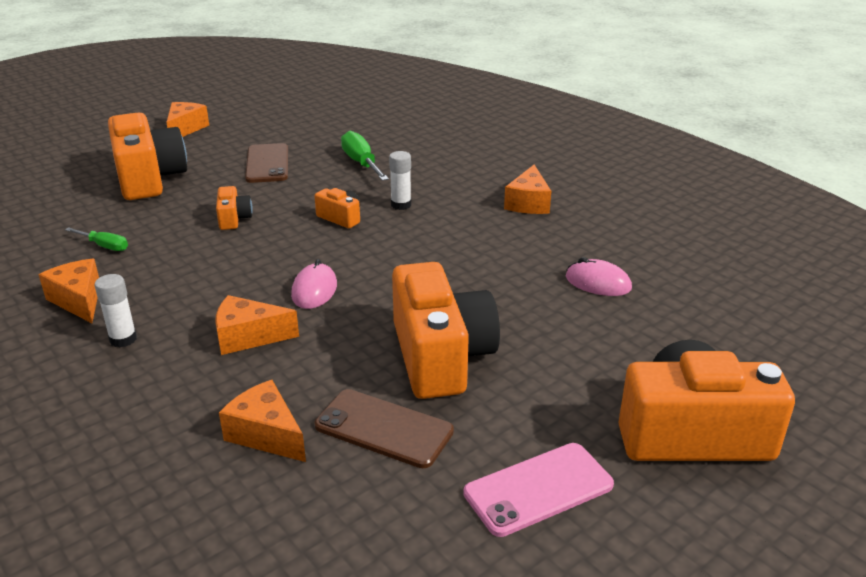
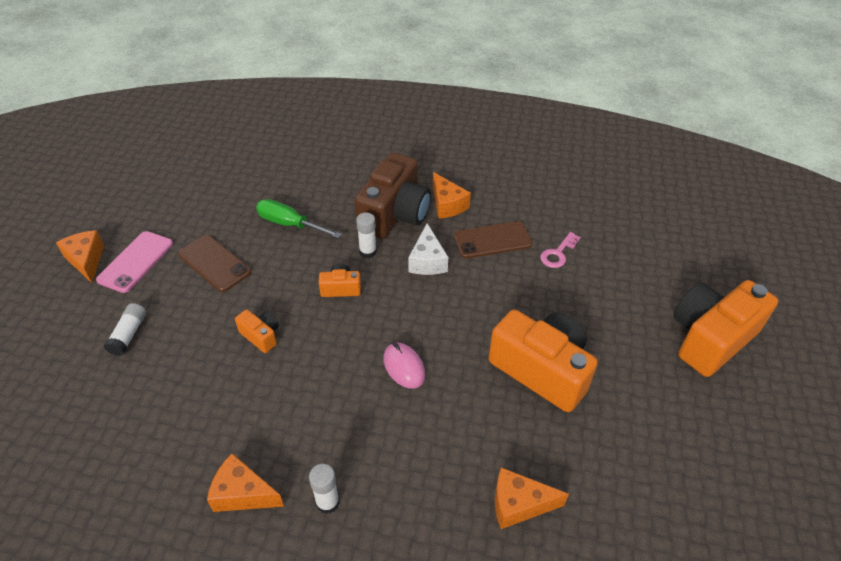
camera: 40 degrees left, 15 degrees up
green screwdriver [65,227,128,251] -> none
orange camera [108,113,187,200] -> white glue stick [104,303,146,356]
orange cheese [215,295,299,355] -> none
brown phone [315,389,454,468] -> brown phone moved to [454,221,532,258]
pink phone [463,443,614,537] -> pink phone moved to [96,231,173,293]
pink mouse [566,257,632,296] -> pink key [540,232,581,268]
none -> brown camera [355,152,431,239]
none -> white cheese [408,223,448,275]

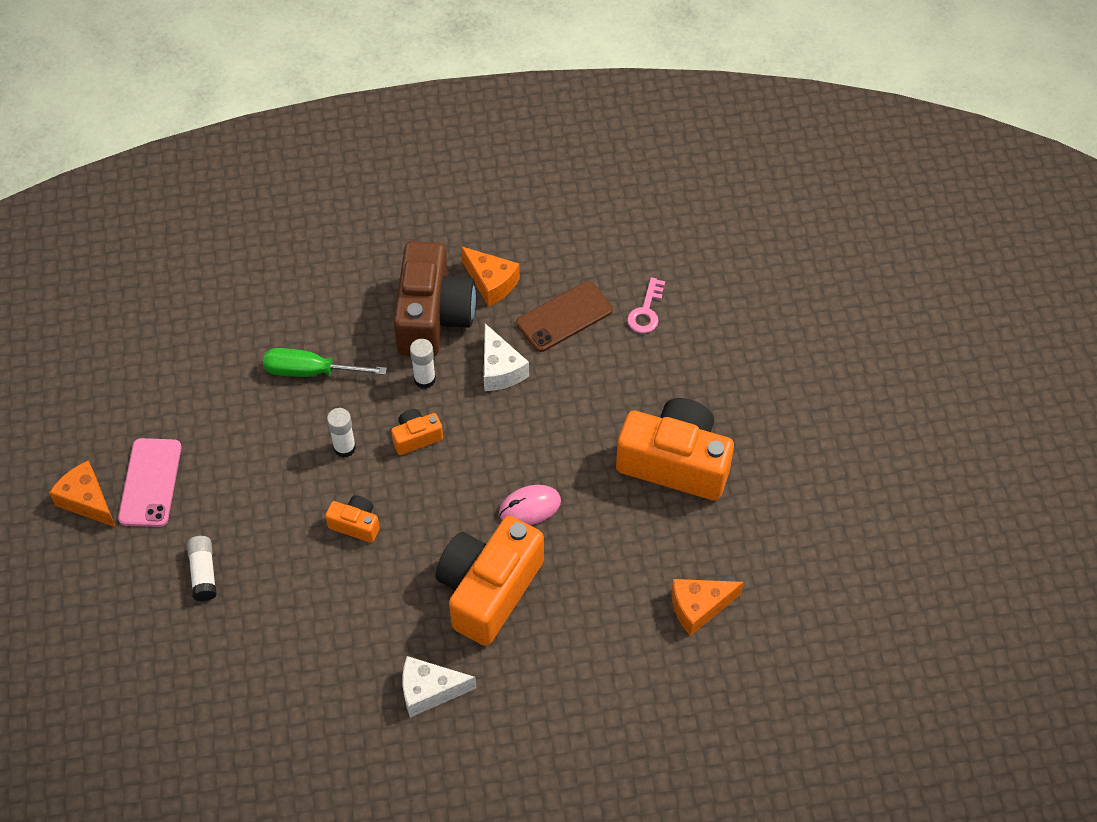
camera: 20 degrees left, 10 degrees up
brown phone [178,235,251,292] -> none
orange cheese [207,453,284,512] -> white cheese [402,656,477,718]
white glue stick [309,464,339,514] -> white glue stick moved to [327,408,356,458]
pink mouse [383,343,426,389] -> pink mouse turned 60 degrees counterclockwise [499,485,561,525]
orange camera [673,280,778,377] -> orange camera moved to [436,516,544,646]

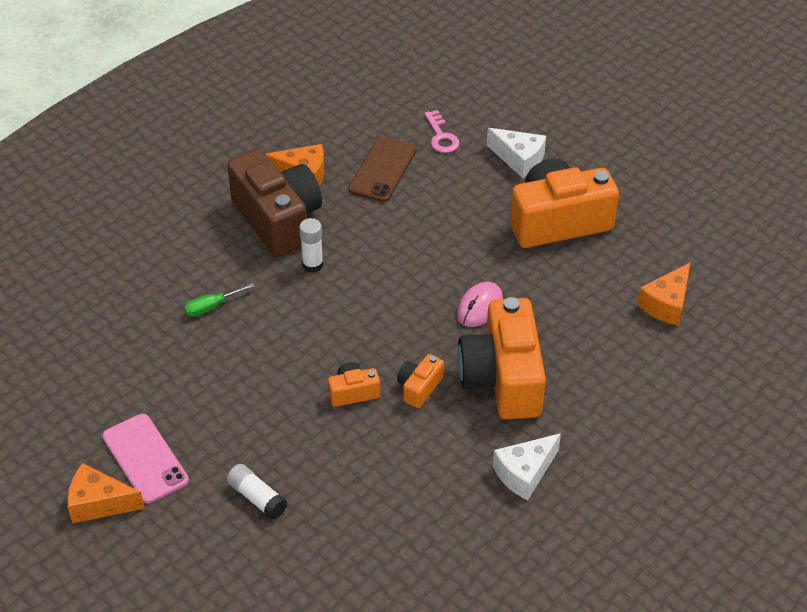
camera: 35 degrees left, 10 degrees down
green screwdriver [263,348,387,377] -> green screwdriver [184,283,254,317], size x0.61
white glue stick [327,408,356,458] -> none
orange camera [391,409,443,455] -> orange camera moved to [397,354,444,408]
white cheese [484,323,529,391] -> white cheese moved to [487,128,546,178]

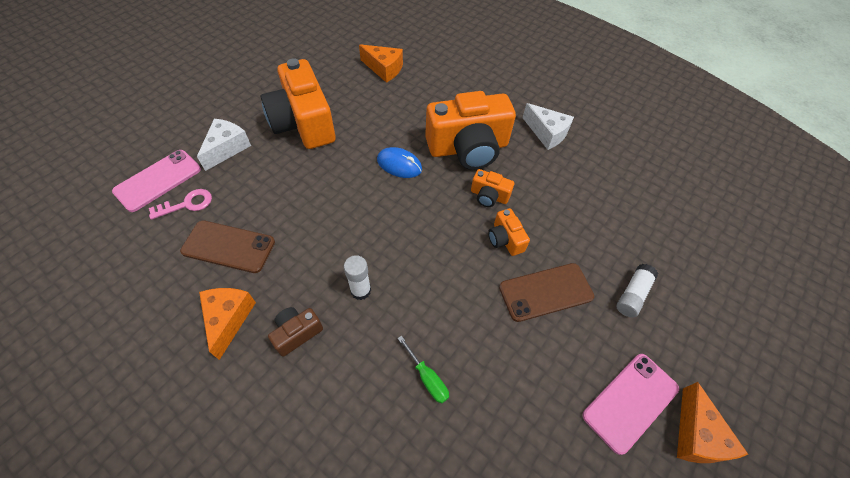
camera: 100 degrees left, 10 degrees up
brown camera [227,149,322,257] -> brown camera [268,307,323,357], size x0.45
pink mouse [457,282,503,327] -> blue mouse [377,147,422,178]
none -> pink phone [112,150,201,212]
none -> brown phone [499,263,594,322]

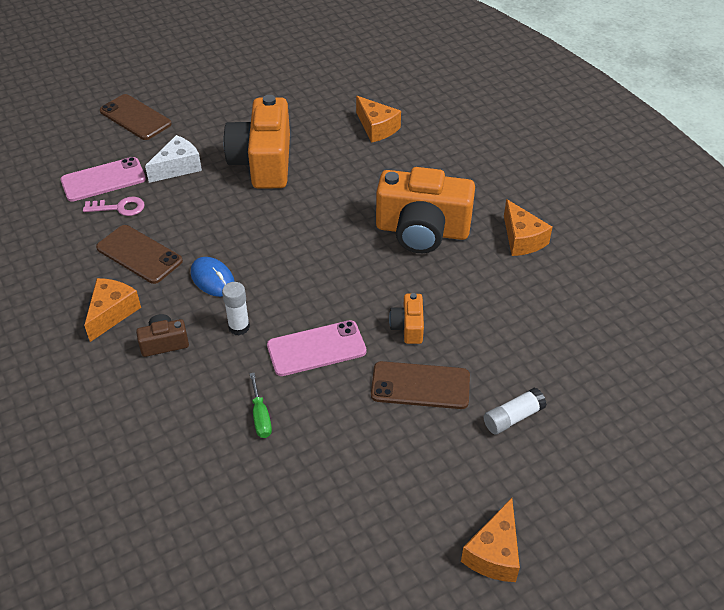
camera: 25 degrees right, 10 degrees down
blue mouse [377,147,422,178] -> blue mouse moved to [191,257,235,297]
orange camera [471,169,514,207] -> none
white cheese [522,103,574,150] -> orange cheese [504,199,553,256]
pink phone [582,354,679,455] -> pink phone moved to [267,320,366,376]
none -> brown phone [100,94,172,140]

